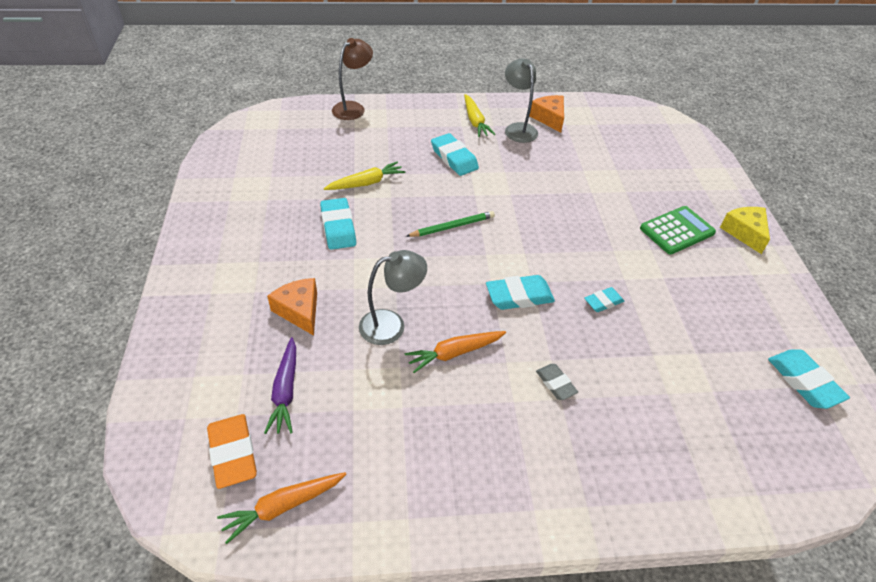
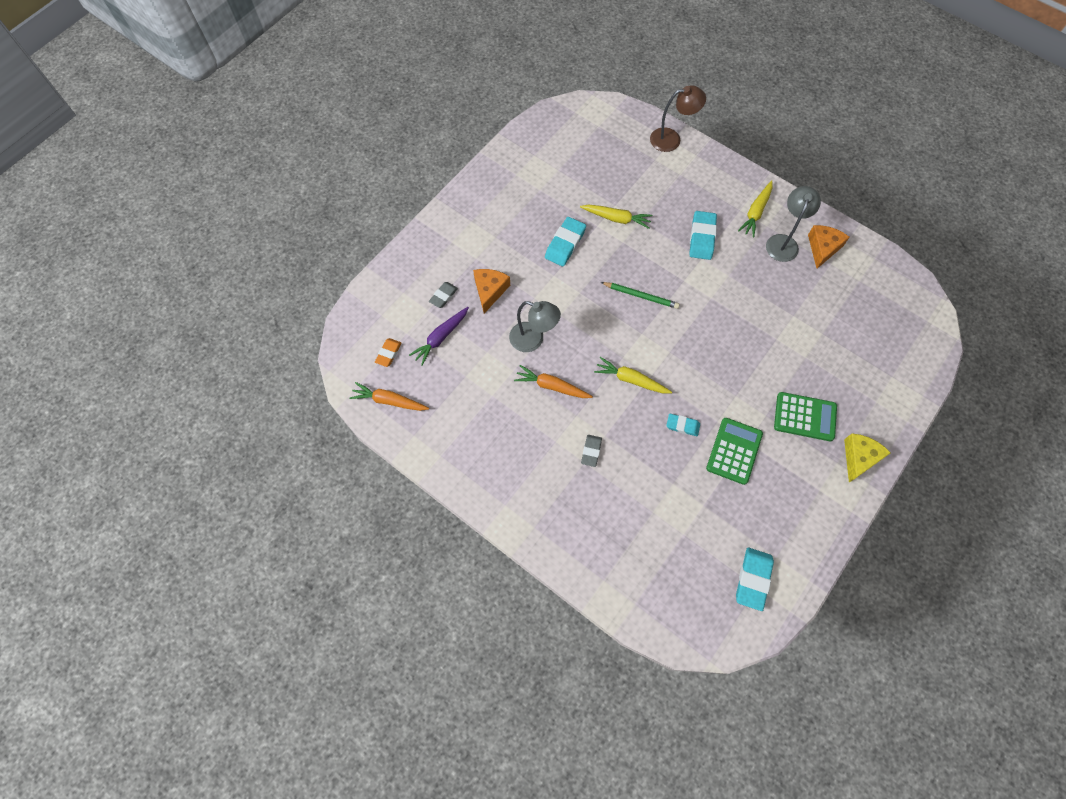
camera: 45 degrees right, 20 degrees up
orange eraser [207,414,257,489] -> orange eraser [375,338,401,367], size x0.60
turquoise eraser [486,275,555,310] -> yellow carrot [594,357,672,393]
none -> grey eraser [429,282,458,308]
none -> green calculator [706,418,763,485]

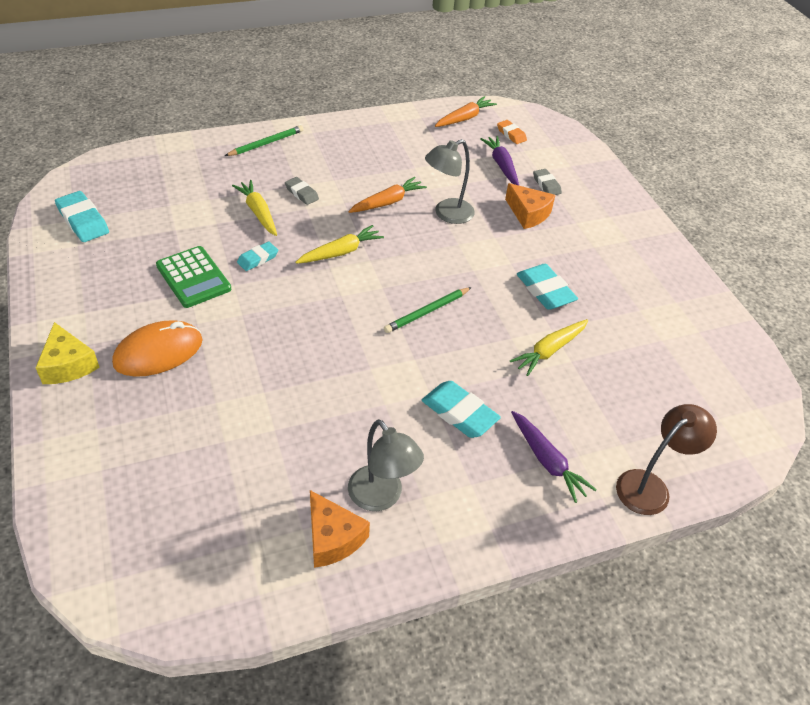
camera: 120 degrees right, 20 degrees down
brown lamp [650,85,706,152] -> brown lamp turned 150 degrees counterclockwise [616,404,717,515]
yellow carrot [738,180,773,238] -> yellow carrot moved to [232,180,277,236]
green calculator [774,392,837,441] -> orange mouse [112,320,202,377]
none -> green pencil [225,125,304,156]
none -> purple carrot [511,411,597,503]

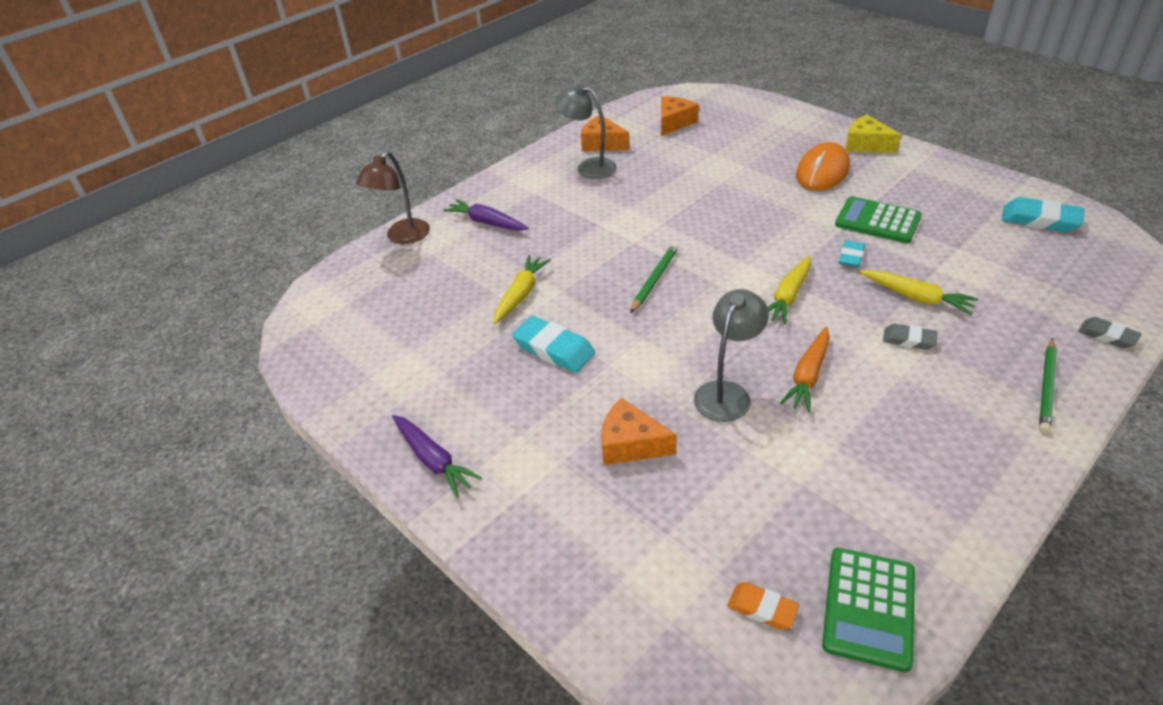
camera: 160 degrees right, 5 degrees down
turquoise eraser [422,381,501,438] -> none
orange carrot [435,96,497,127] -> green calculator [822,548,915,672]
purple carrot [480,136,519,185] -> purple carrot moved to [392,415,482,497]
grey eraser [533,169,562,195] -> grey eraser moved to [1078,317,1141,349]
none -> orange cheese [661,96,699,136]

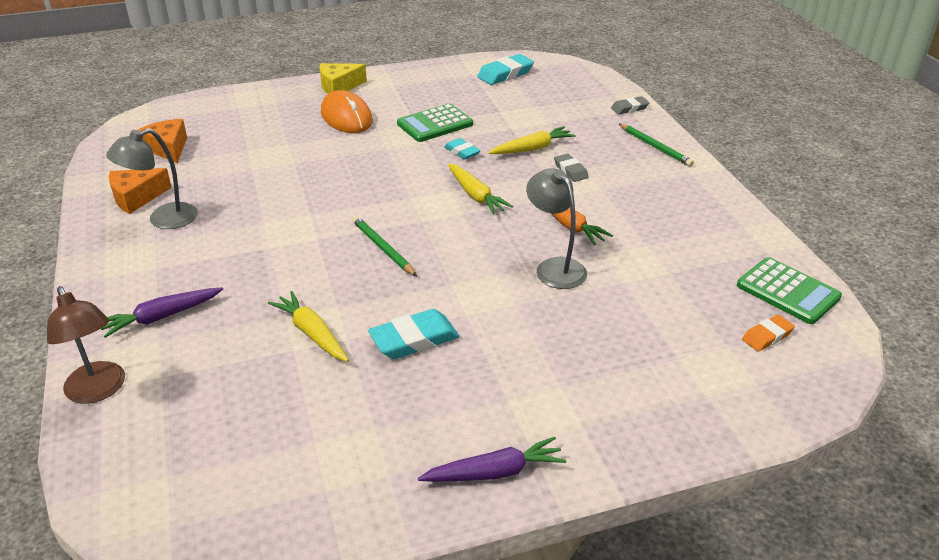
camera: 65 degrees left, 5 degrees down
orange cheese [601,398,677,465] -> none
grey eraser [883,324,938,350] -> grey eraser turned 75 degrees counterclockwise [554,154,589,182]

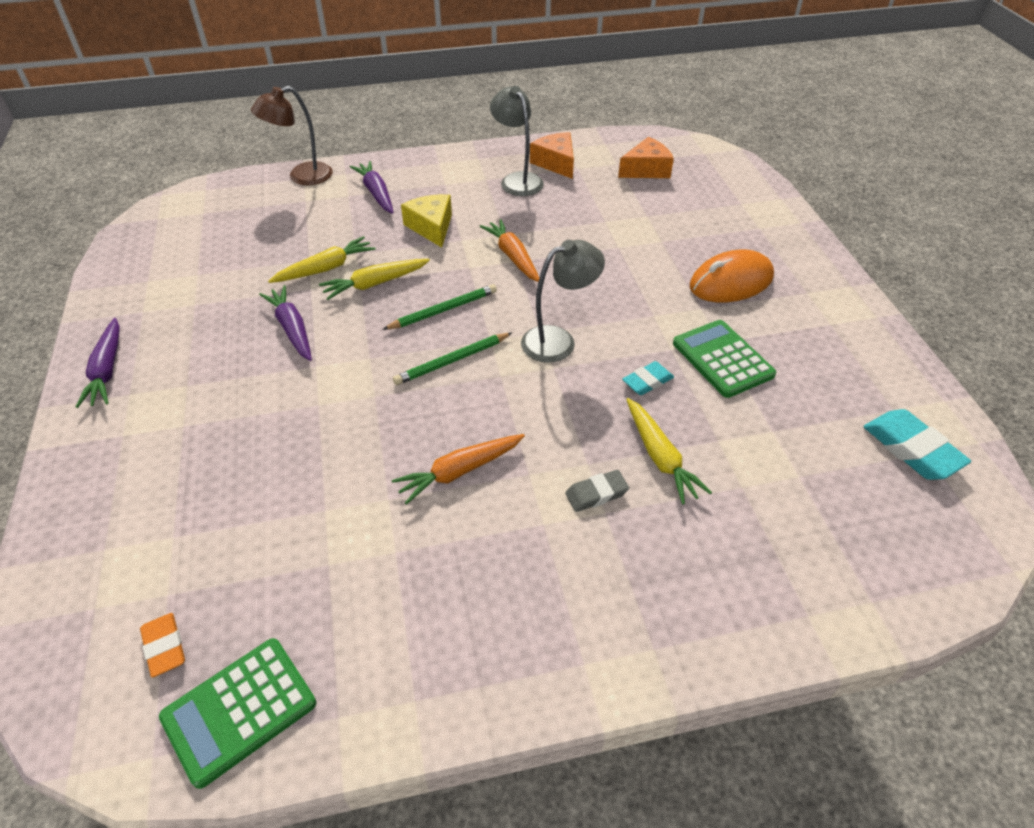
camera: 95 degrees right, 10 degrees up
yellow cheese [319,63,367,94] -> yellow cheese moved to [401,194,452,248]
turquoise eraser [368,309,460,359] -> purple carrot [259,285,312,361]
yellow carrot [448,164,513,215] -> yellow carrot moved to [319,259,430,300]
grey lamp [526,168,587,289] -> grey lamp moved to [521,240,605,363]
grey eraser [611,96,649,114] -> none
green pencil [618,123,694,167] -> green pencil moved to [393,333,512,385]
none -> orange carrot [480,219,539,282]

